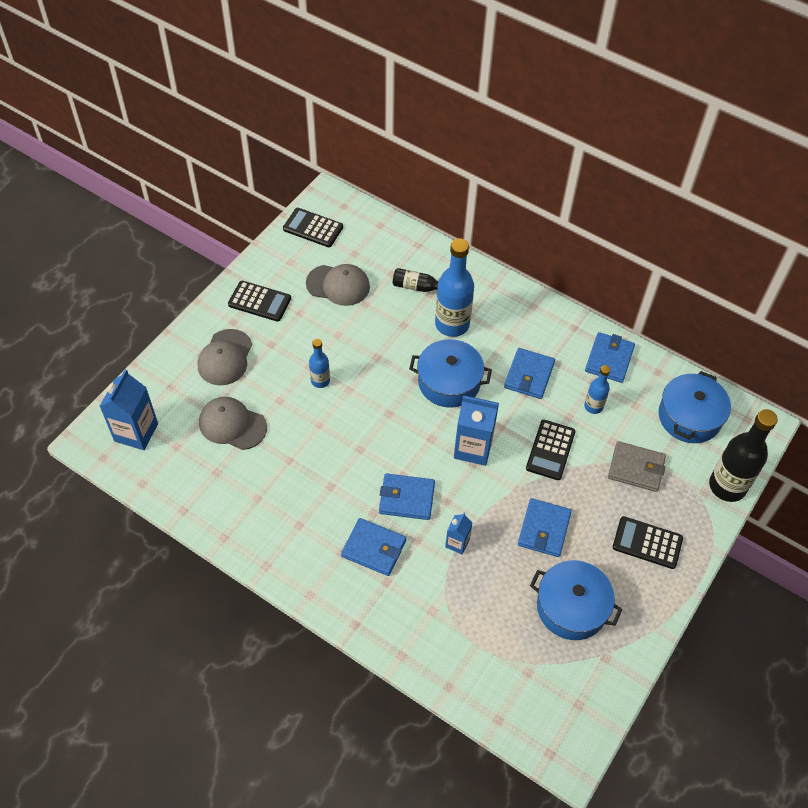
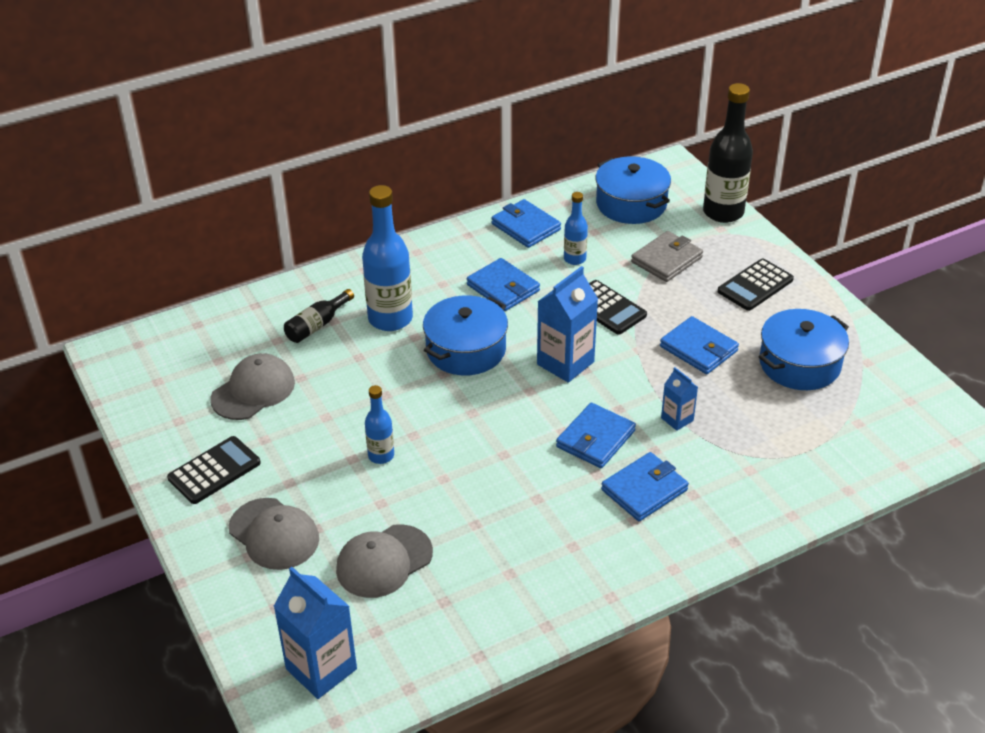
camera: 60 degrees left, 15 degrees down
black calculator [283,208,343,247] -> none

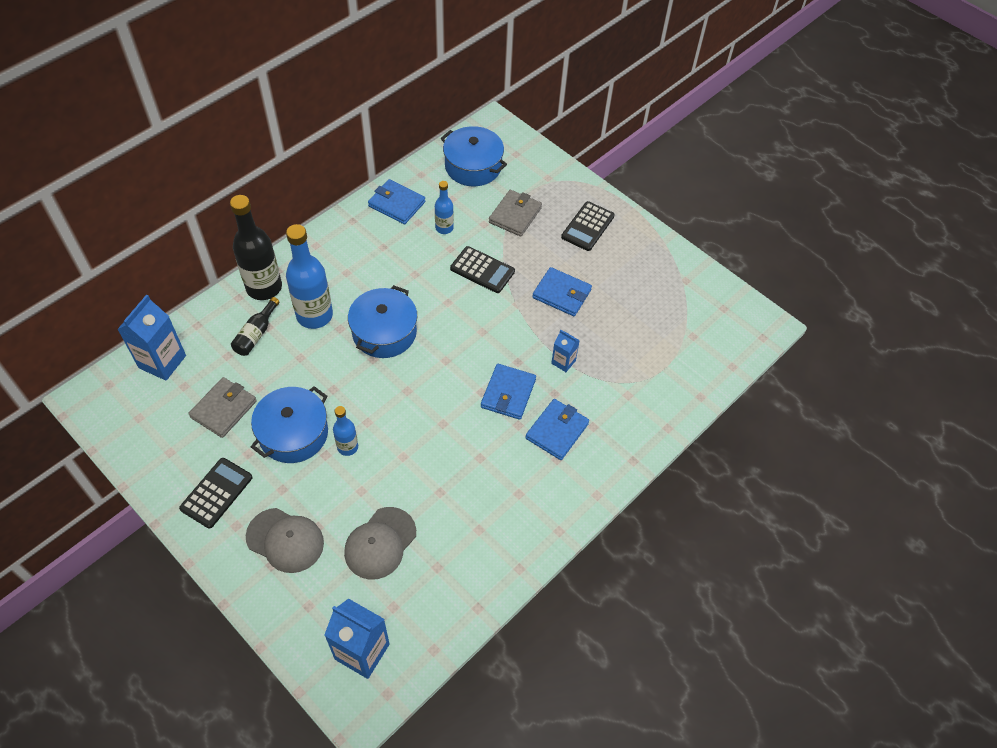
camera: 20 degrees left, 15 degrees up
grey cap [210,353,295,420] -> grey wallet [188,377,257,438]
blue wallet [467,258,540,311] -> none
blue carton [537,266,598,383] -> blue carton moved to [117,294,186,380]
black bottle [703,83,753,223] -> black bottle moved to [230,195,282,300]
blue pot [758,309,849,390] -> blue pot moved to [251,386,328,463]

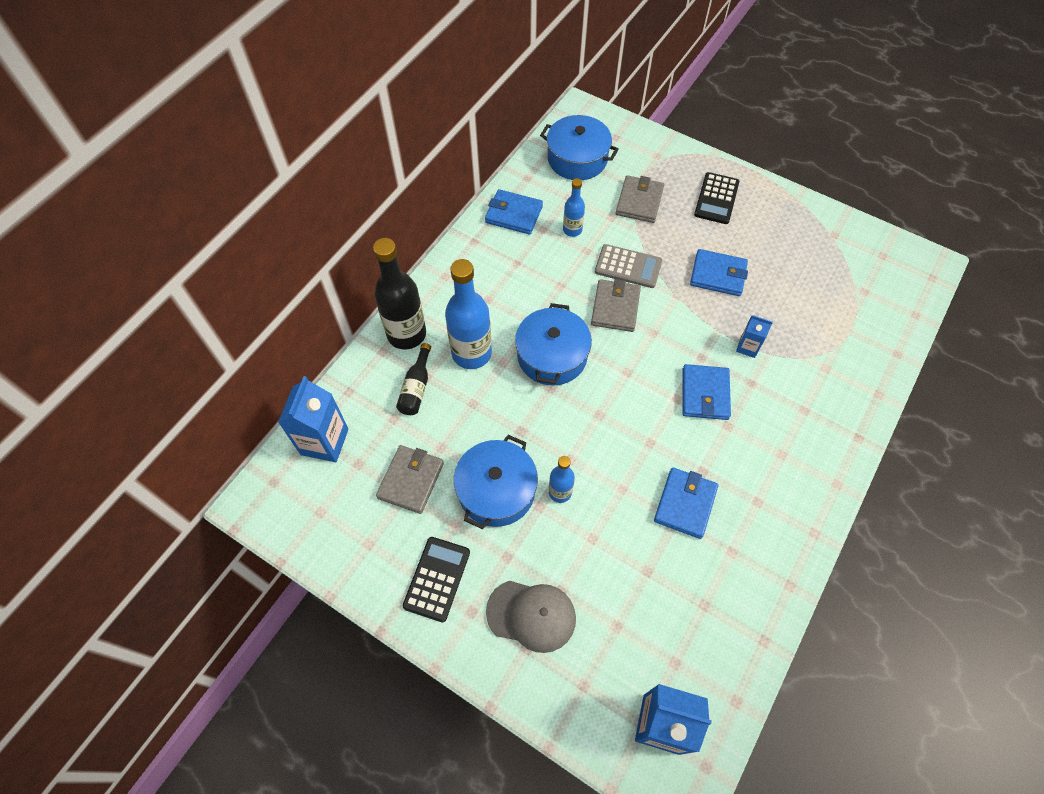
camera: 10 degrees left, 5 degrees up
grey cap [344,507,416,580] -> none
black calculator [450,246,515,293] -> grey calculator [595,244,662,288]
blue wallet [525,399,589,460] -> blue wallet moved to [654,467,718,539]
none -> grey wallet [591,279,641,332]

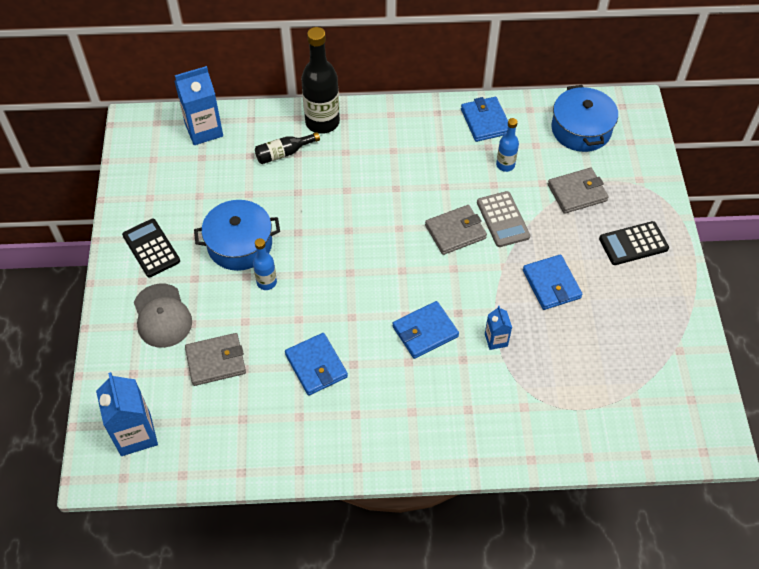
camera: 55 degrees right, 5 degrees down
grey wallet [376,445,444,514] -> grey wallet moved to [185,333,246,386]
black calculator [403,537,470,622] -> black calculator turned 105 degrees counterclockwise [122,219,180,277]
blue bottle [445,259,492,369] -> none
blue pot [515,303,592,386] -> none
blue wallet [654,467,718,539] -> blue wallet turned 75 degrees clockwise [285,333,348,396]

